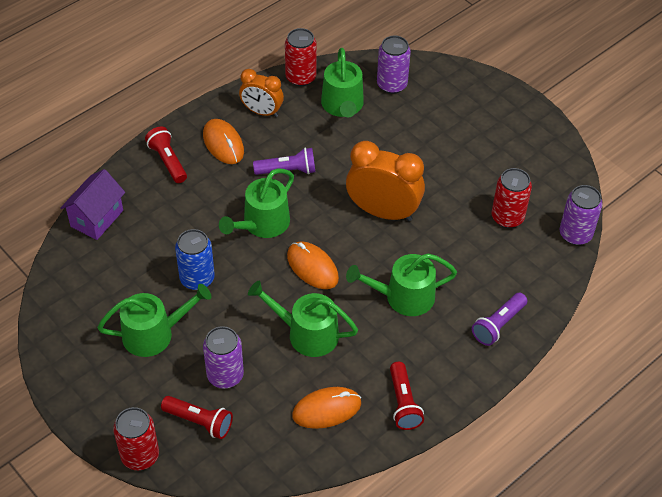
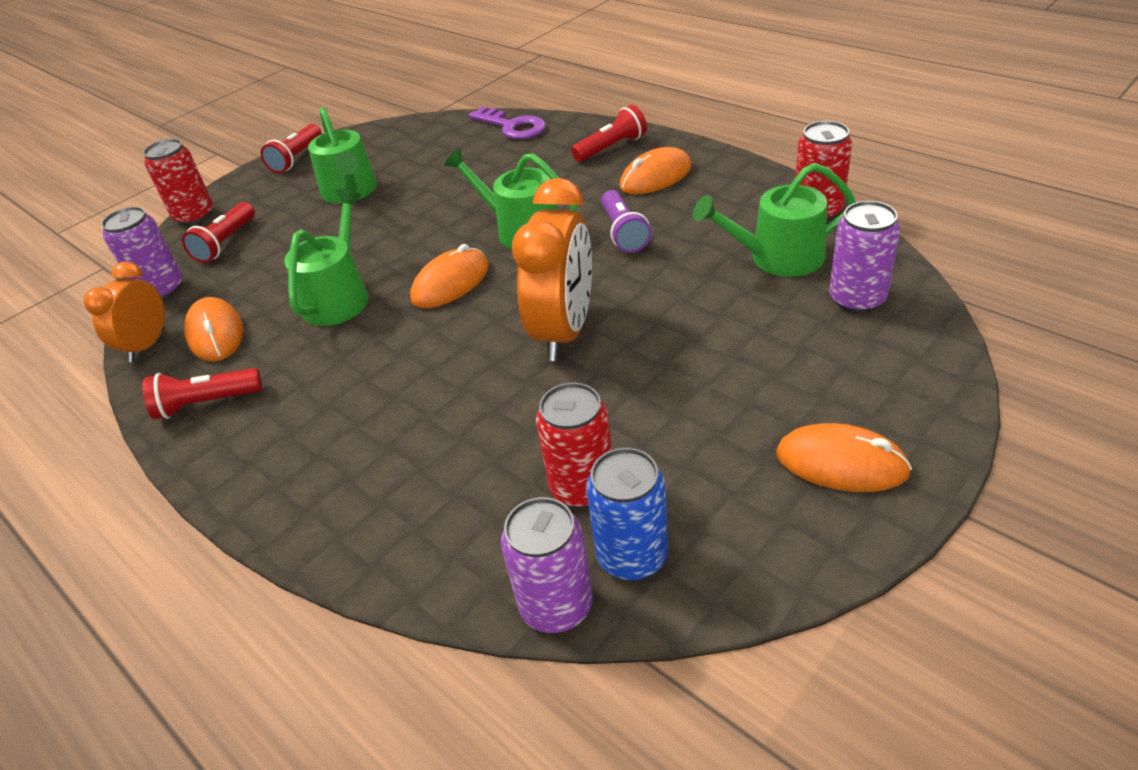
camera: 90 degrees right, 10 degrees down
purple house [61,169,125,240] -> purple key [469,107,546,139]
blue can [175,229,215,290] -> blue can moved to [586,448,668,580]
purple can [203,326,244,388] -> purple can moved to [101,206,183,300]
orange clock [239,69,284,117] -> orange clock moved to [83,261,165,362]
green watering can [346,254,457,316] -> none
purple flashlight [472,293,527,346] -> none
none -> red flashlight [261,124,322,173]
none -> orange mouse [776,423,912,492]

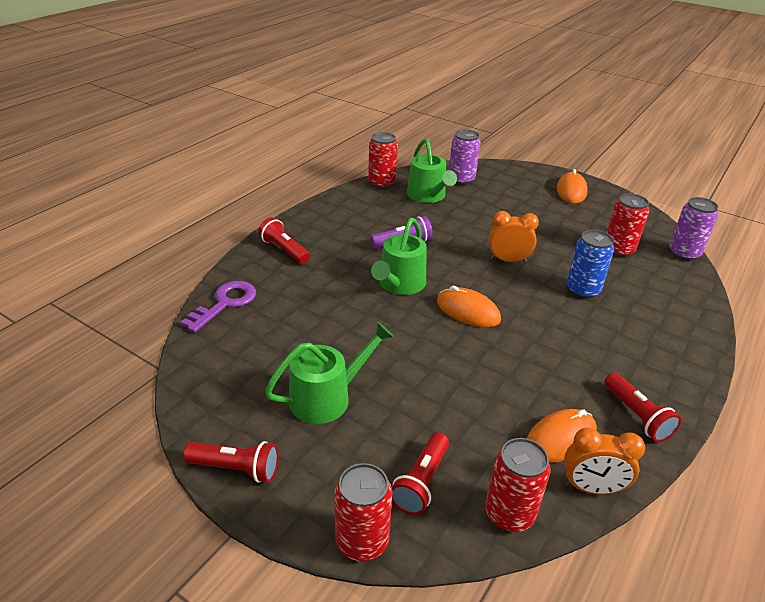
camera: 105 degrees left, 5 degrees down
purple can [101,206,183,300] -> red can [485,438,551,532]
red flashlight [182,202,255,263] -> red flashlight turned 105 degrees clockwise [392,432,449,515]
green watering can [284,189,369,326] -> none
orange clock [512,178,592,361] -> orange clock [489,211,539,262], size x0.61
blue can [586,448,668,580] -> blue can moved to [567,230,615,298]
orange mouse [620,147,692,195] -> none

